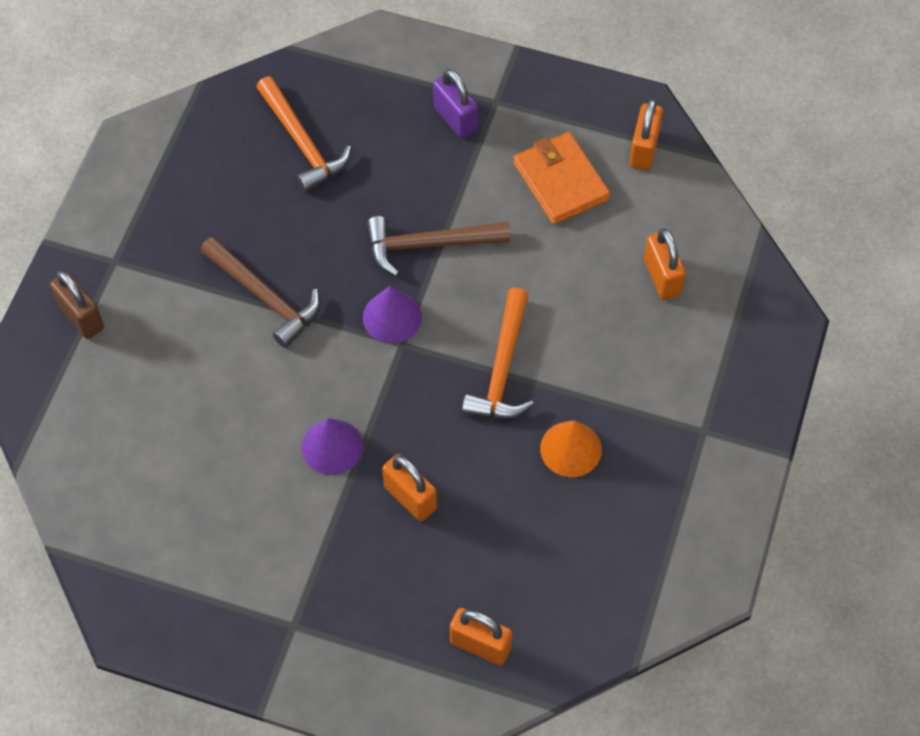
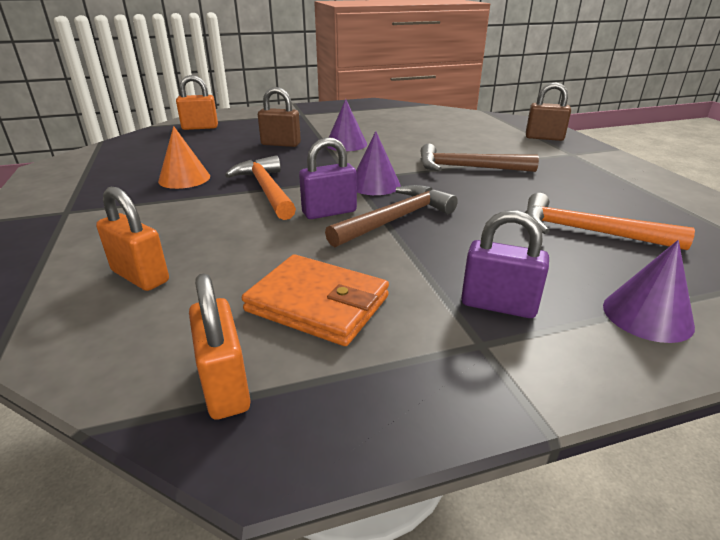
camera: 145 degrees right, 30 degrees down
orange padlock [382,454,437,521] -> brown padlock [258,87,301,147]
none -> purple padlock [299,137,357,219]
none -> purple cone [603,240,695,343]

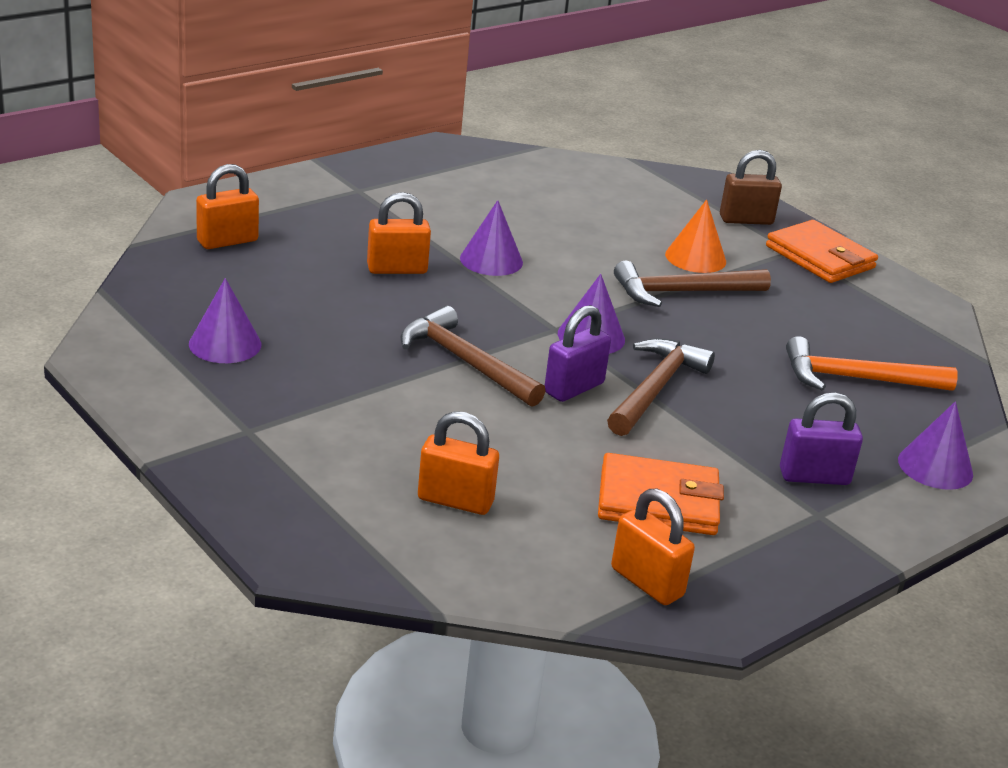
camera: 25 degrees left, 0 degrees up
orange cone [158,126,210,189] -> orange cone moved to [665,199,726,273]
orange hammer [225,155,296,220] -> brown hammer [400,306,546,407]
brown padlock [258,87,301,147] -> orange padlock [367,192,431,274]
none -> purple cone [189,278,261,363]
none -> orange wallet [766,220,878,283]

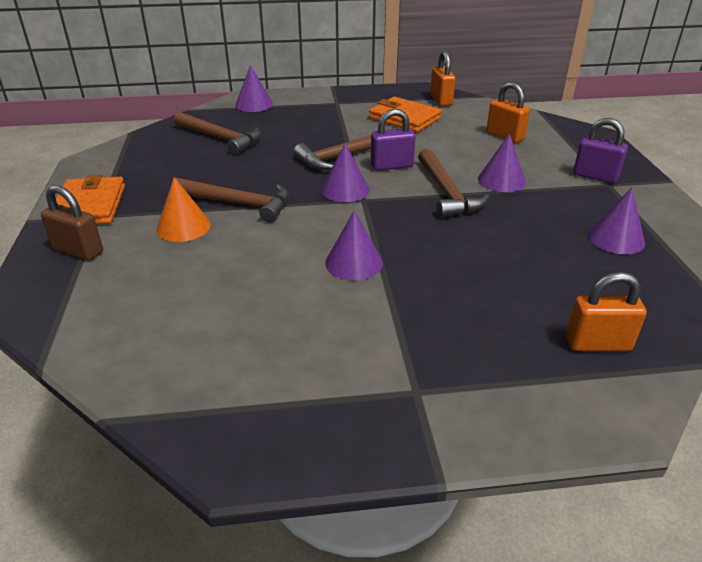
camera: 145 degrees left, 5 degrees up
orange padlock [367,192,431,274] -> none
purple padlock [780,393,863,485] -> purple padlock moved to [573,118,628,184]
orange hammer [786,336,958,391] -> brown hammer [174,112,261,155]
none -> purple cone [478,134,526,192]

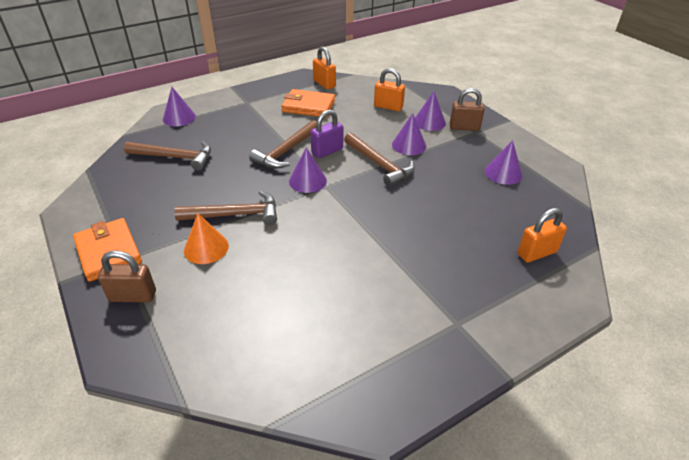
camera: 25 degrees left, 5 degrees up
purple cone [325,210,383,280] -> purple cone moved to [415,91,446,131]
purple padlock [573,118,628,184] -> brown padlock [450,88,485,131]

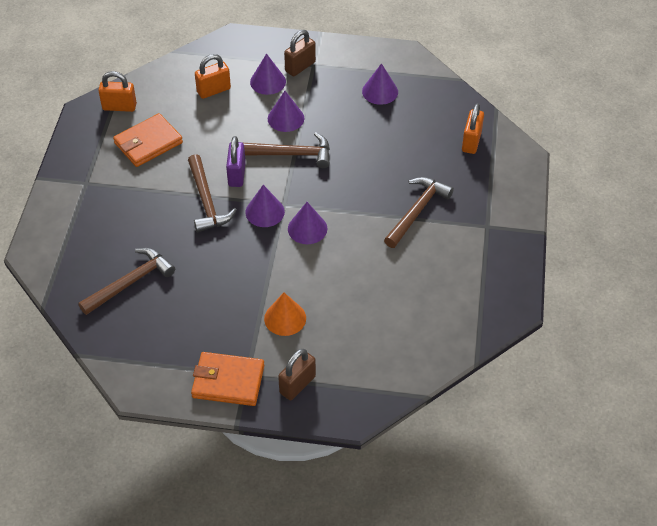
camera: 50 degrees left, 10 degrees up
purple cone [163,87,196,127] -> purple cone moved to [288,202,327,244]
brown hammer [174,191,277,225] -> brown hammer moved to [384,177,454,248]

